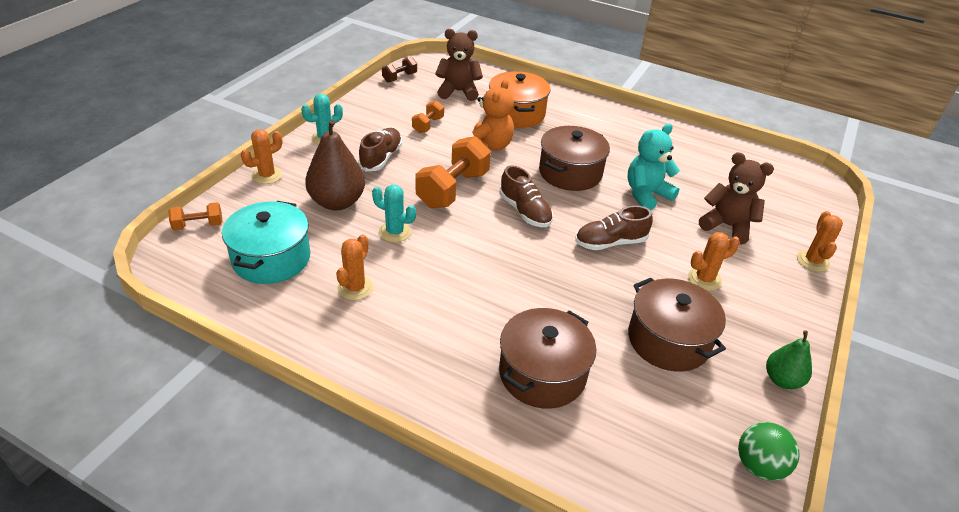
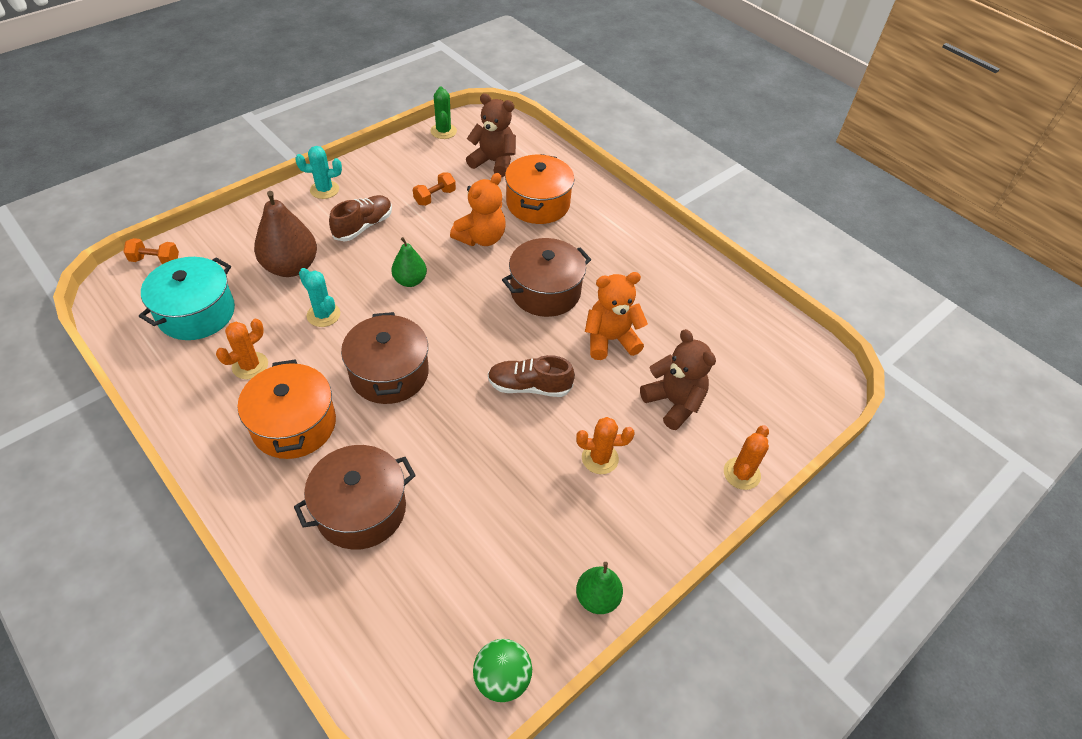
camera: 20 degrees right, 10 degrees up
orange cactus [241,129,283,184] -> none
brown dumbbell [382,57,417,82] -> green cactus [431,87,457,139]
orange dumbbell [415,136,491,208] -> green pear [392,237,427,287]
brown shoe [500,165,553,227] -> none
turquoise teddy bear [627,123,680,210] -> orange teddy bear [585,272,648,360]
brown pot [628,278,726,372] -> brown pot moved to [341,312,429,404]
none -> orange pot [238,360,336,459]

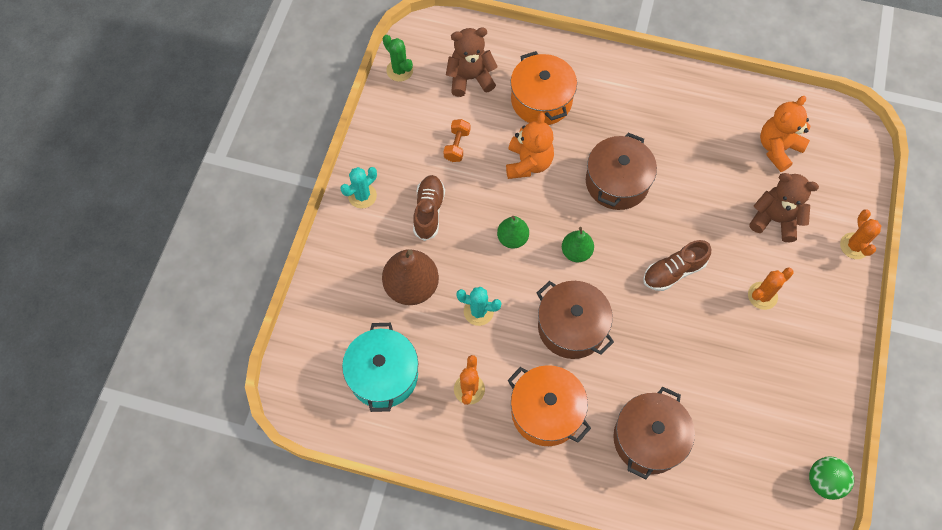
camera: 30 degrees left, 15 degrees up
orange dumbbell [123,238,179,264] -> none
green pear [576,562,623,614] -> green pear moved to [562,227,594,262]
orange teddy bear [585,272,648,360] -> orange teddy bear moved to [760,96,810,172]

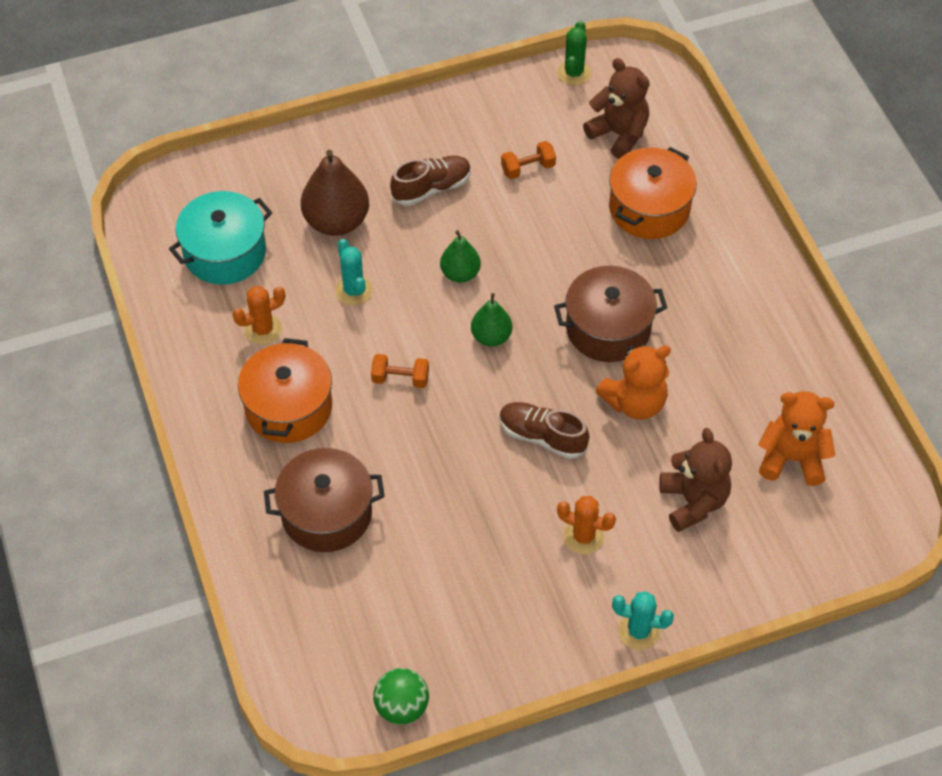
camera: 55 degrees right, 10 degrees down
turquoise cactus [340,167,377,209] -> turquoise cactus moved to [612,591,674,650]
orange teddy bear [506,112,554,179] -> orange teddy bear moved to [596,345,671,420]
brown pot [537,281,614,359] -> orange dumbbell [371,354,429,388]
orange cactus [840,209,881,259] -> none

